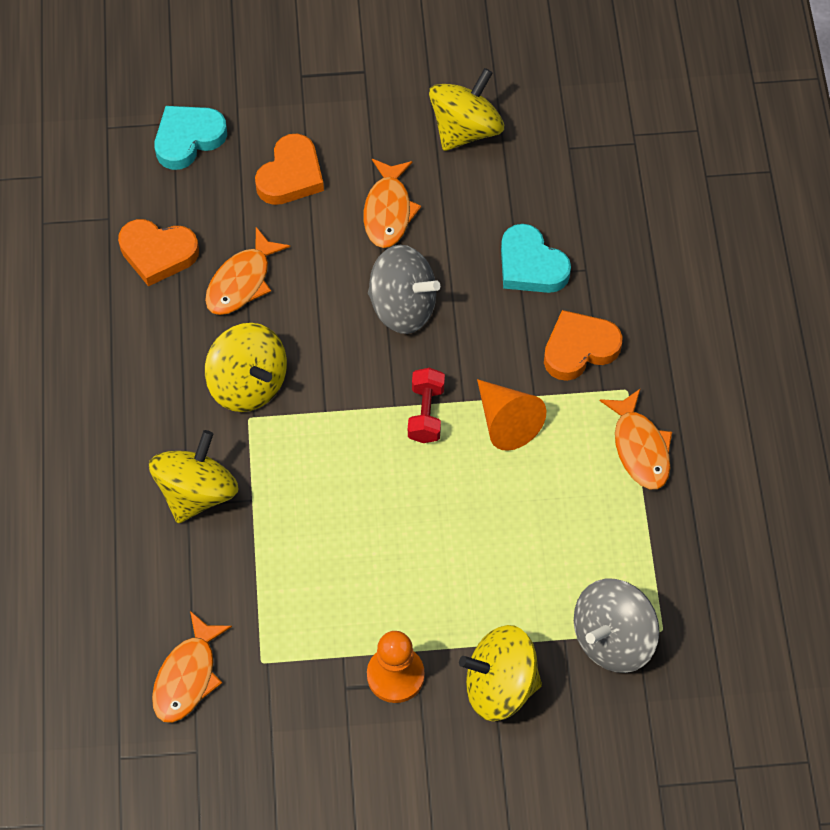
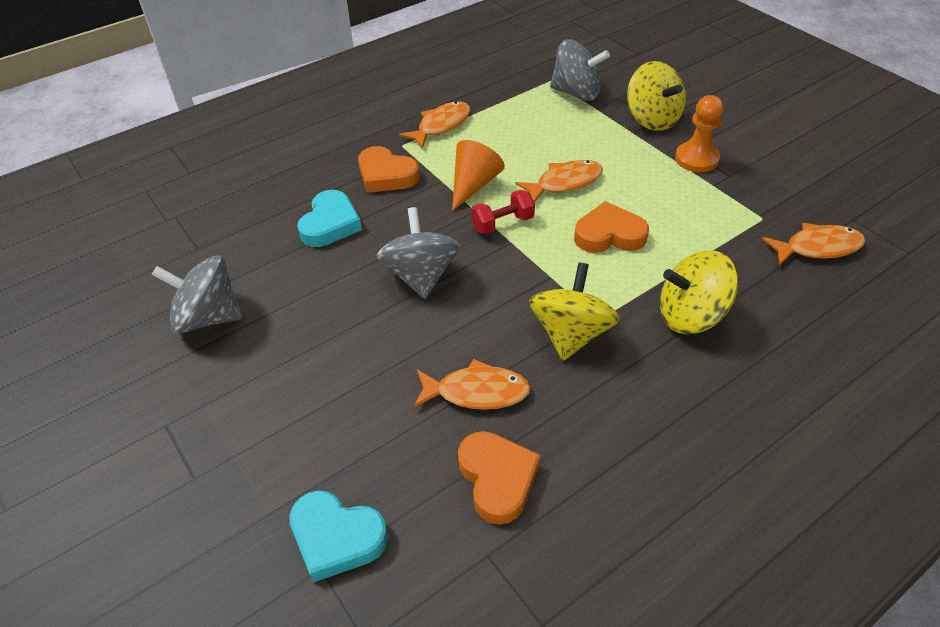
camera: 120 degrees left, 15 degrees down
orange heart [255,134,324,205] -> orange heart moved to [574,201,649,253]
orange fish [364,159,421,248] -> orange fish moved to [516,160,603,203]
yellow spinning top [429,68,504,151] -> grey spinning top [152,255,243,333]

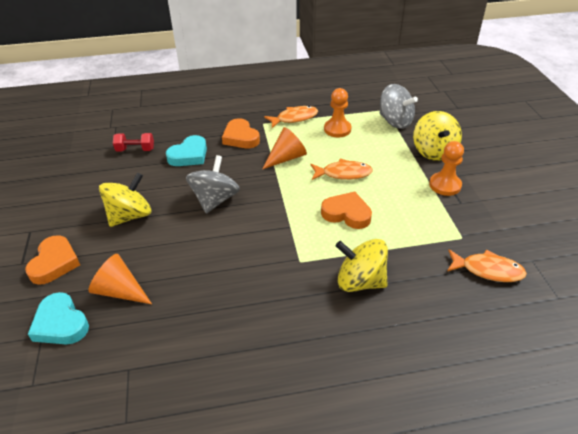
camera: 25 degrees right, 5 degrees down
grey spinning top [152,255,243,333] -> none
orange fish [414,359,531,410] -> none
orange heart [458,431,540,525] -> orange heart moved to [25,235,80,285]
red dumbbell [471,190,535,235] -> red dumbbell moved to [113,133,154,152]
yellow spinning top [529,262,620,361] -> yellow spinning top moved to [99,172,151,227]
none -> orange cone [88,254,152,304]
none -> orange pawn [324,88,352,137]

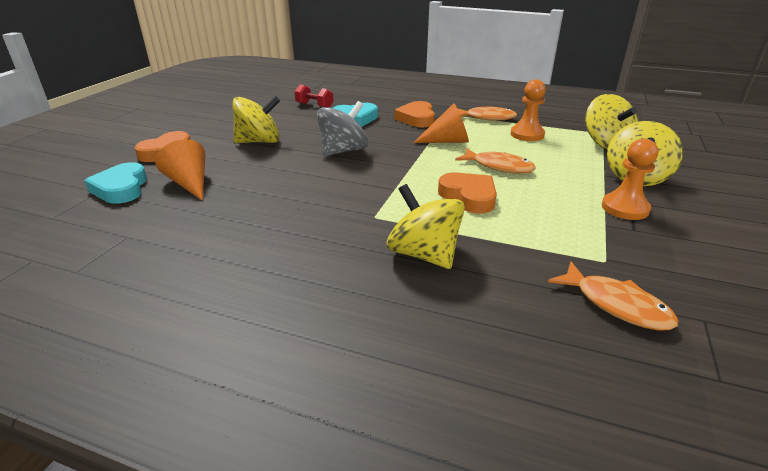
camera: 30 degrees right, 10 degrees down
grey spinning top [380,84,418,129] -> yellow spinning top [585,94,638,149]

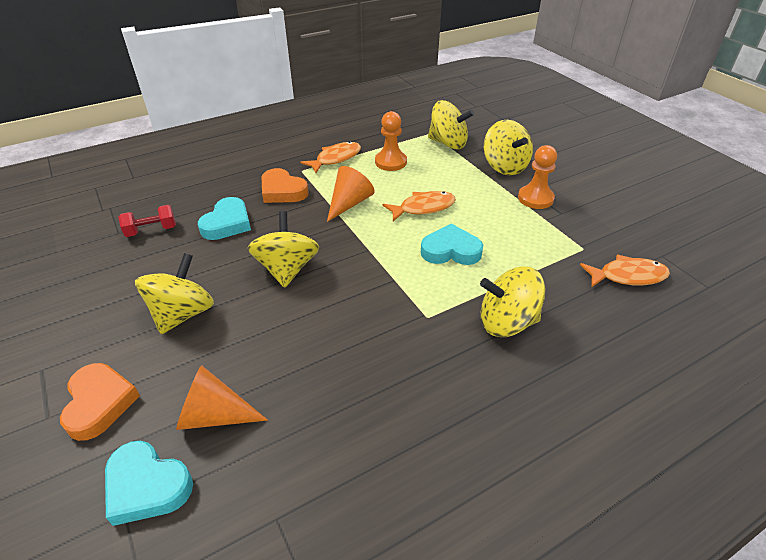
camera: 50 degrees left, 10 degrees up
grey spinning top [317,101,368,157] -> yellow spinning top [248,211,319,288]
orange heart [438,172,497,214] -> turquoise heart [421,224,483,265]

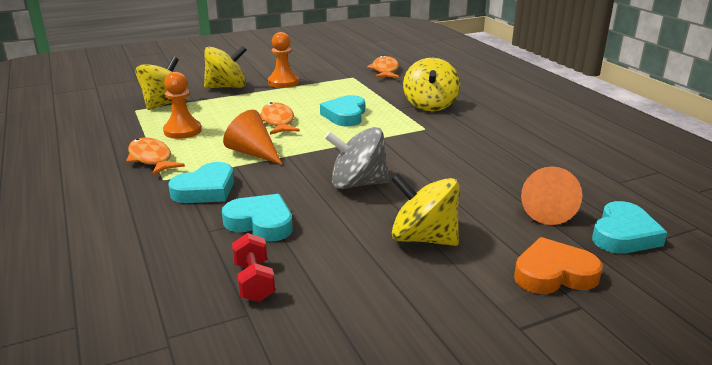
camera: 85 degrees left, 15 degrees down
yellow spinning top [248,211,319,288] -> grey spinning top [325,127,389,189]
orange heart [262,168,309,203] -> turquoise heart [169,162,234,203]

